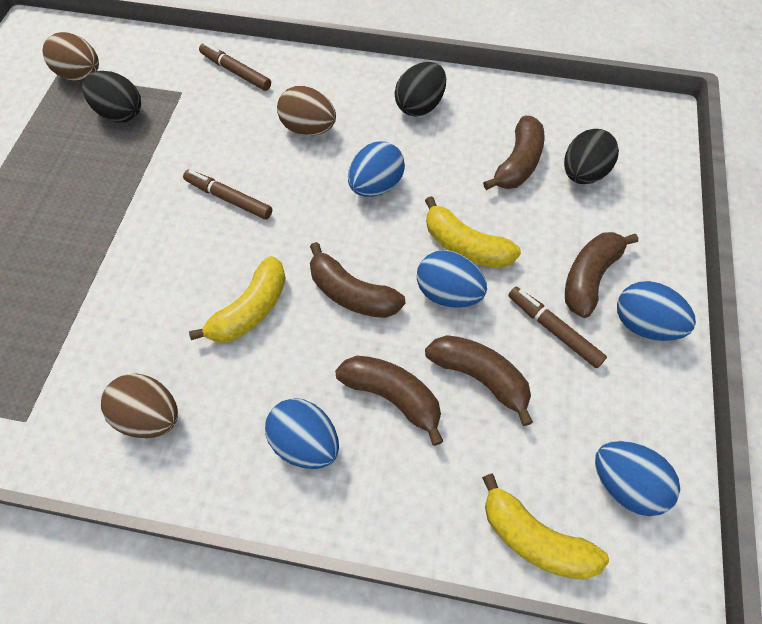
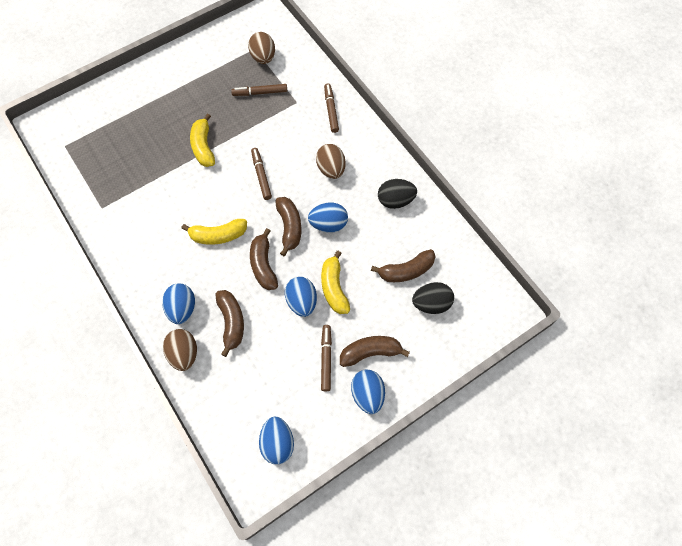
camera: 45 degrees right, 5 degrees up
black egg [82,71,141,123] -> brown marker [231,84,287,96]
brown egg [101,373,178,438] -> brown egg moved to [163,329,197,371]
brown banana [425,335,533,426] -> brown banana moved to [275,197,301,256]
yellow banana [482,474,609,580] -> yellow banana moved to [190,114,215,167]

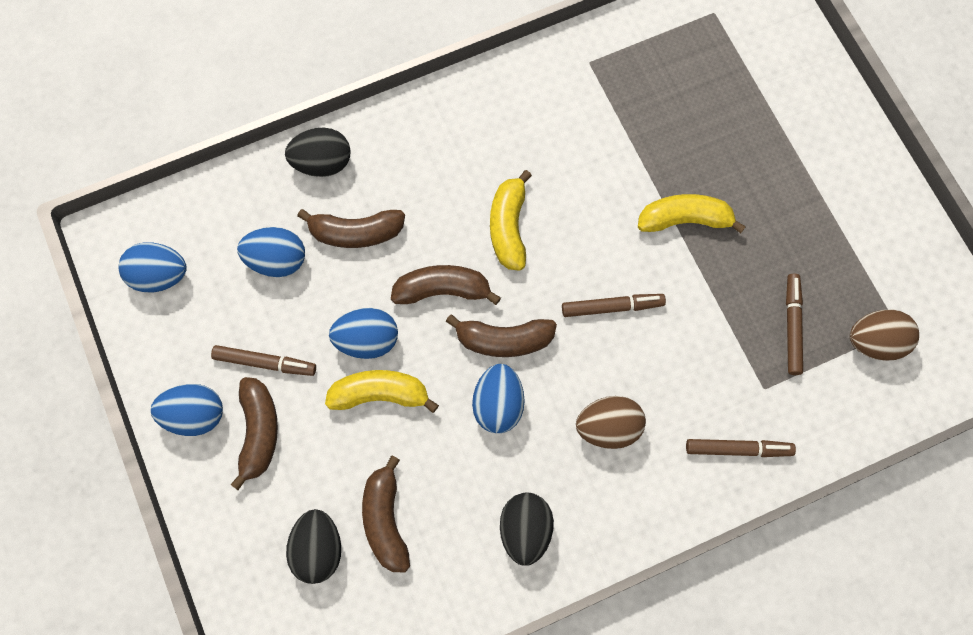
camera: 100 degrees right, 5 degrees up
blue egg [162,283,195,324] -> blue egg moved to [237,227,305,277]
brown egg [163,329,197,371] -> black egg [285,128,351,177]

